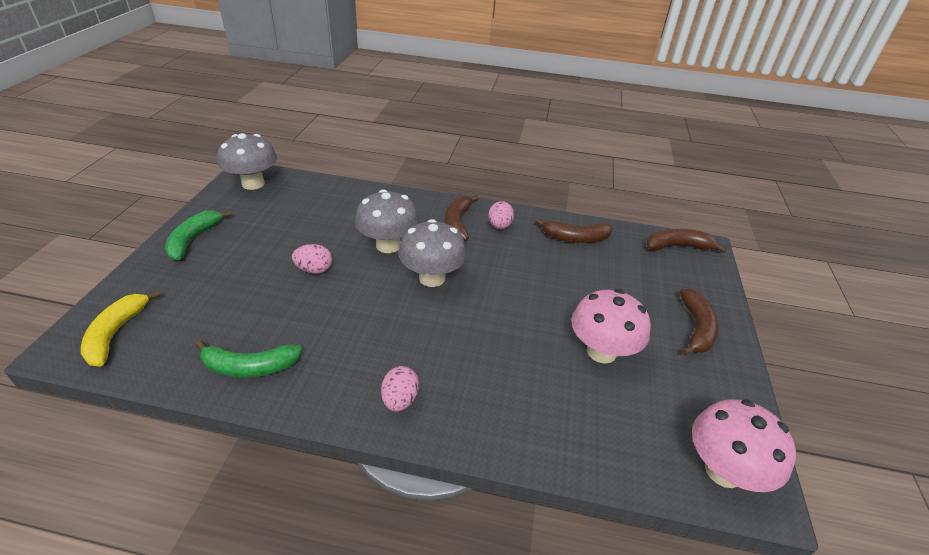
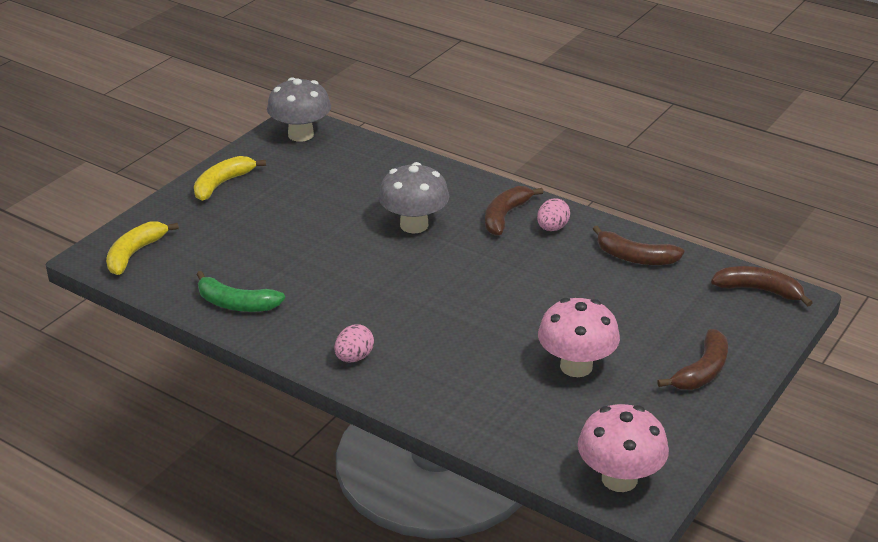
camera: 25 degrees right, 5 degrees down
green banana [165,210,232,260] -> yellow banana [194,156,266,201]
pink egg [292,244,332,274] -> none
grey mushroom [398,219,467,287] -> none

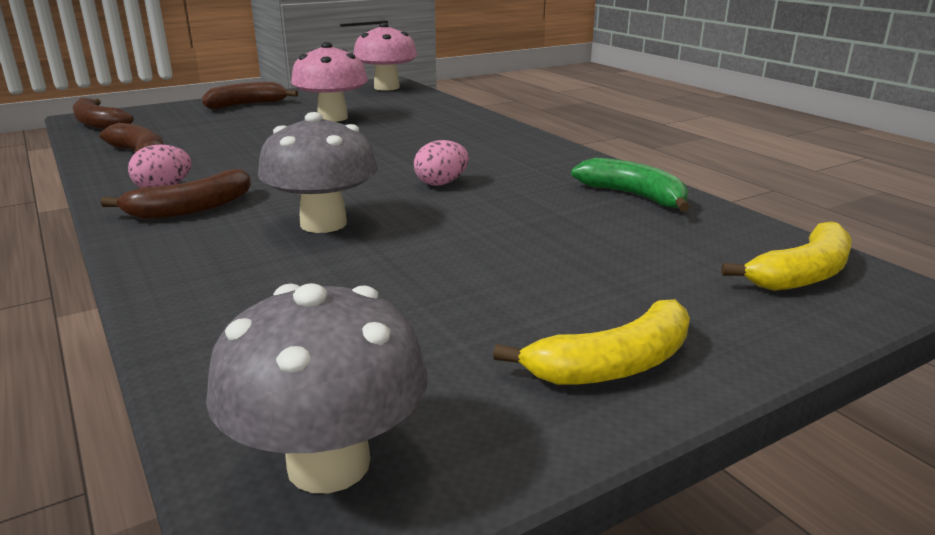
camera: 155 degrees left, 10 degrees down
pink egg [334,324,374,362] -> pink egg moved to [414,140,469,186]

